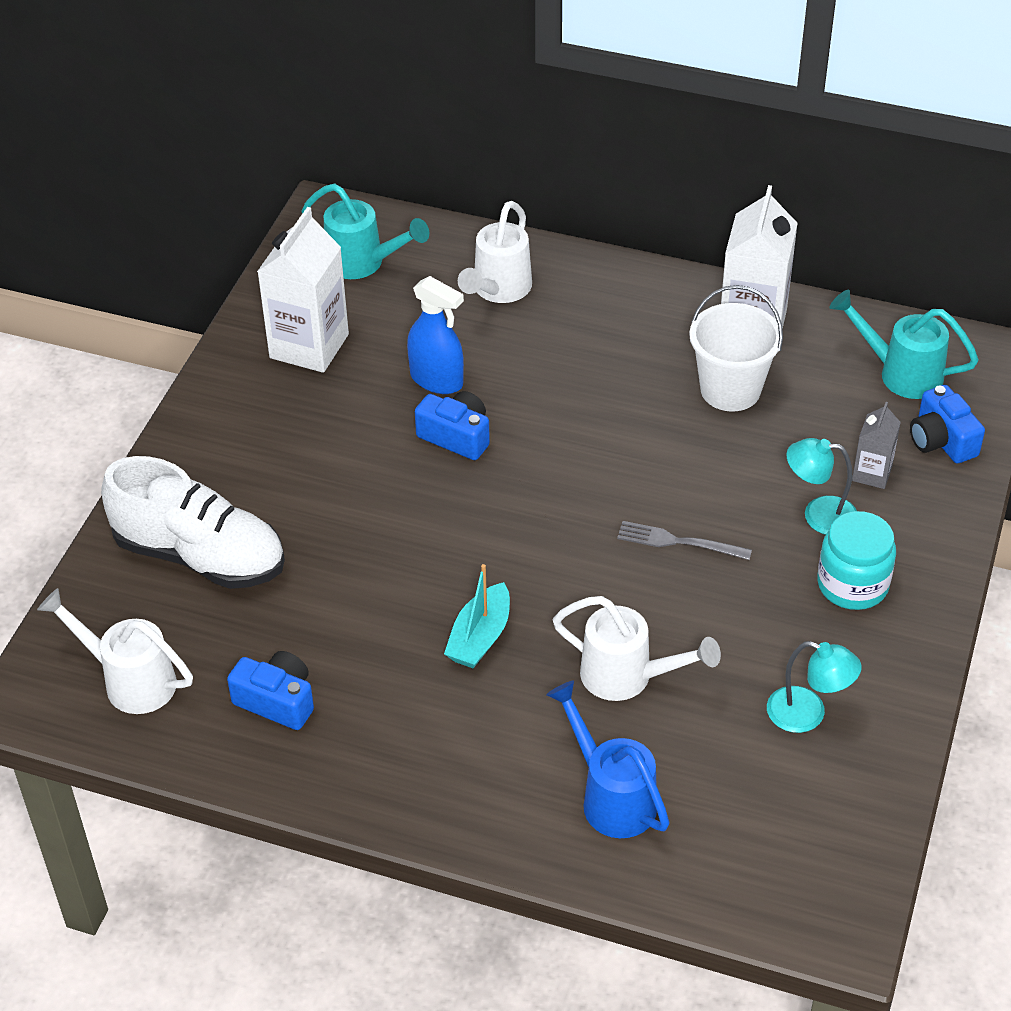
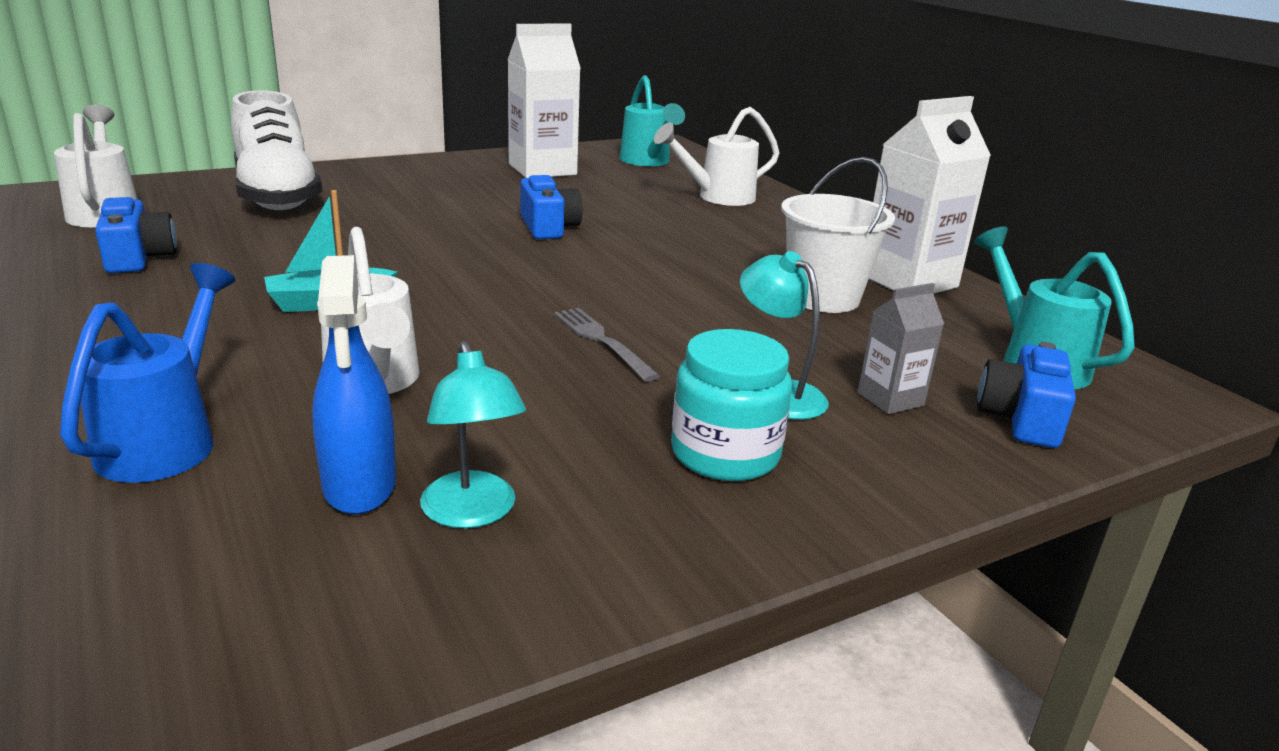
camera: 40 degrees right, 20 degrees down
blue spray bottle [407,276,464,394] -> blue spray bottle moved to [312,255,396,514]

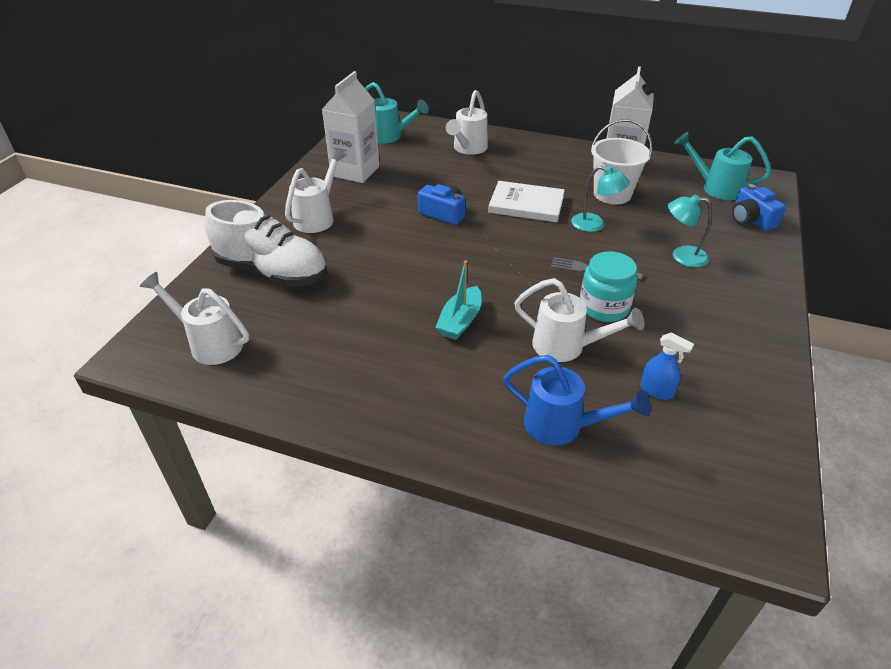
camera: 40 degrees left, 15 degrees up
blue watering can [60,263,235,483] -> blue watering can turned 150 degrees clockwise [503,355,651,446]
blue camera [95,197,177,273] -> none
blue spray bottle [312,255,396,514] -> blue spray bottle [640,333,694,400], size x0.65
turquoise lamp [420,341,526,528] -> turquoise lamp moved to [571,166,630,232]
turquoise jar [671,329,792,481] -> turquoise jar moved to [580,251,638,322]
grey carton [858,283,944,414] -> none
none -> white watering can [285,149,345,233]
none -> white book [488,181,565,222]

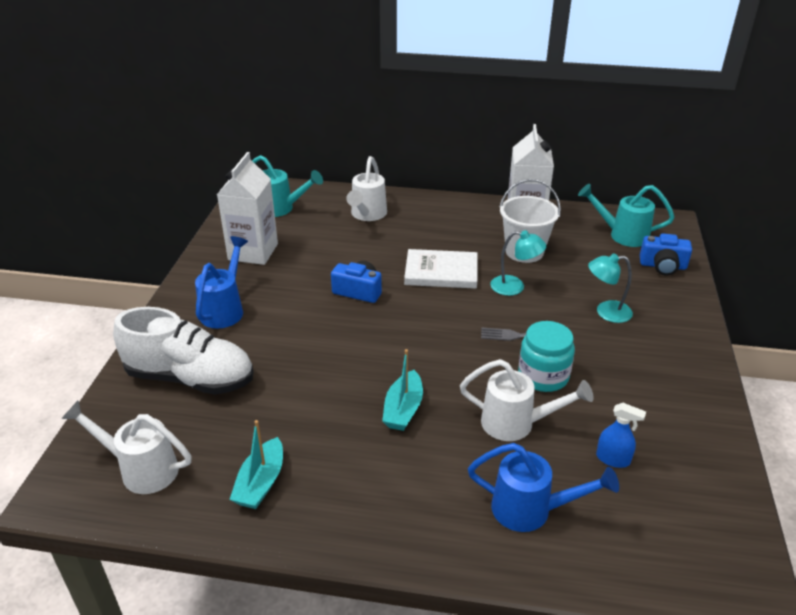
camera: 10 degrees left, 5 degrees down
white watering can [285,149,345,233] -> blue watering can [195,236,248,329]
blue camera [732,184,786,231] -> blue camera turned 45 degrees counterclockwise [640,233,692,275]
none -> turquoise boat [229,420,283,509]

